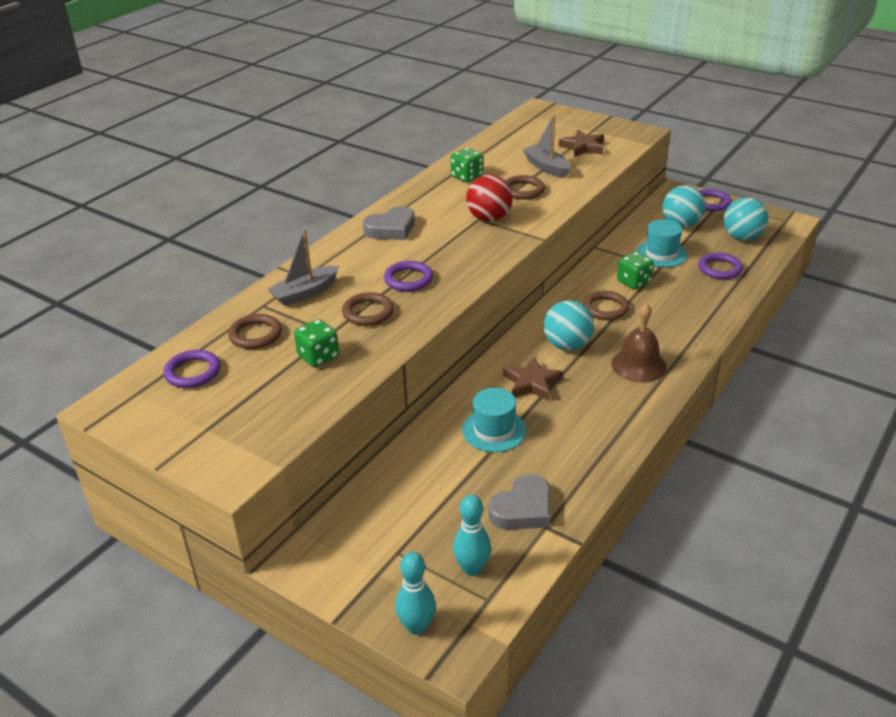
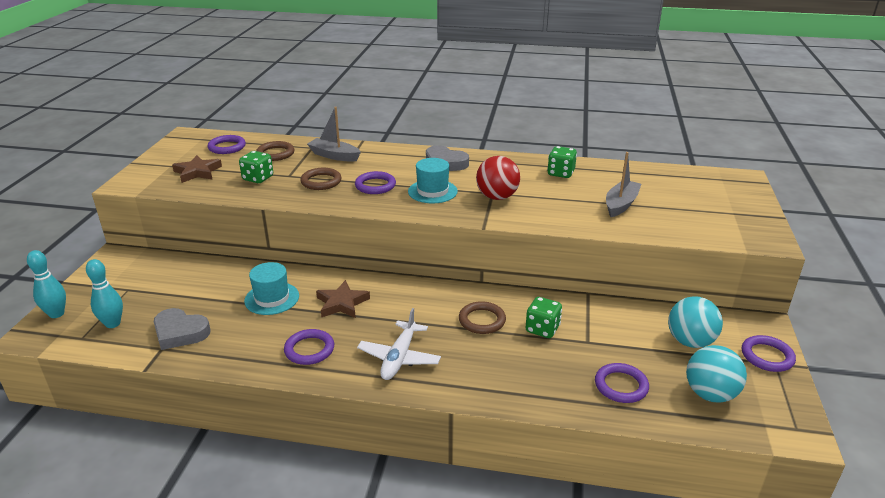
camera: 65 degrees right, 5 degrees down
brown ring [506,175,545,200] -> none
turquoise ball [544,300,594,351] -> none
brown star [558,130,604,157] -> brown star moved to [172,155,222,183]
brown bell [611,303,667,383] -> white plane [357,308,441,380]
turquoise hat [636,220,687,267] -> turquoise hat moved to [408,158,458,204]
none -> purple ring [284,329,334,365]

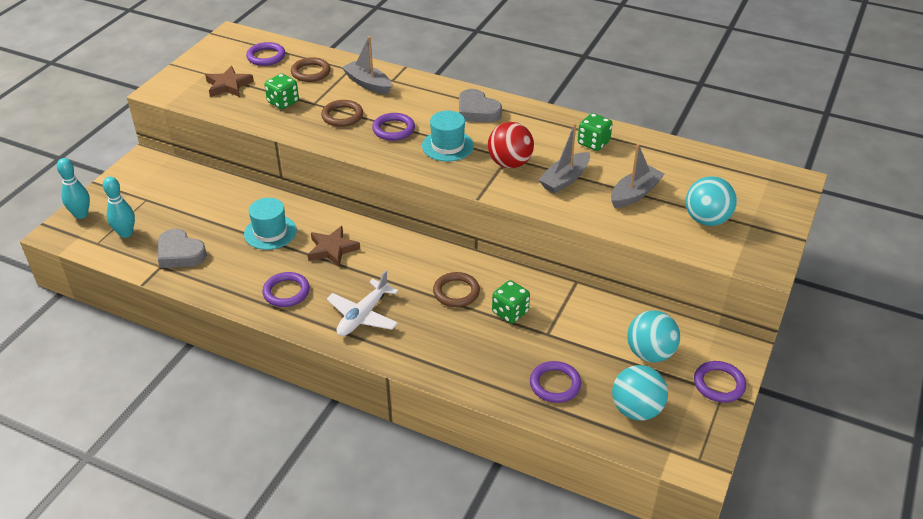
camera: 15 degrees right, 10 degrees up
none -> grey boat [538,123,590,194]
none -> turquoise ball [686,176,737,226]

